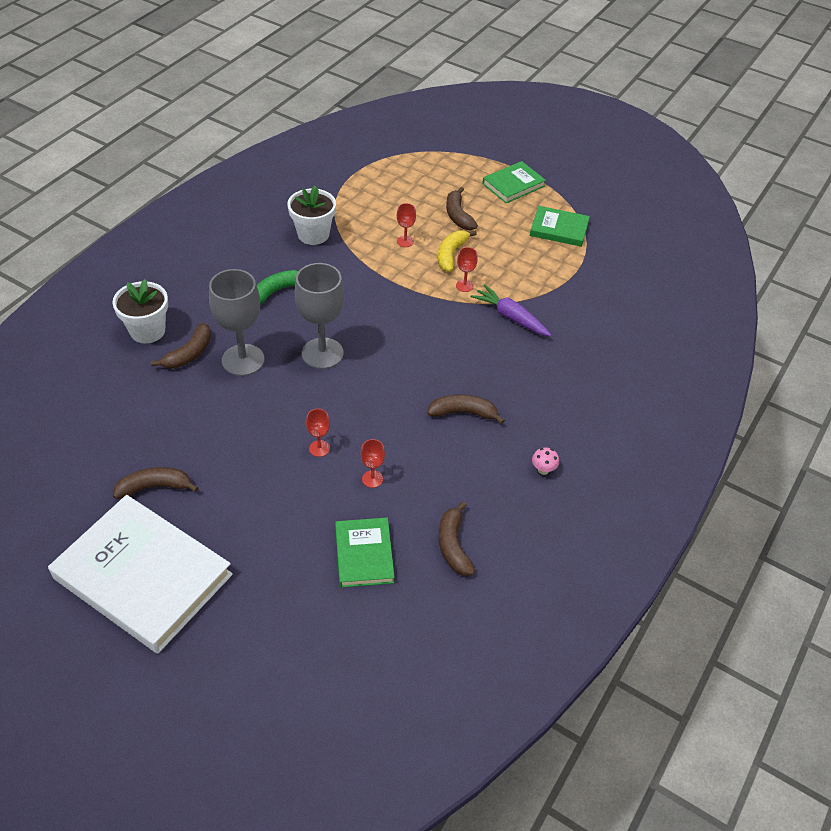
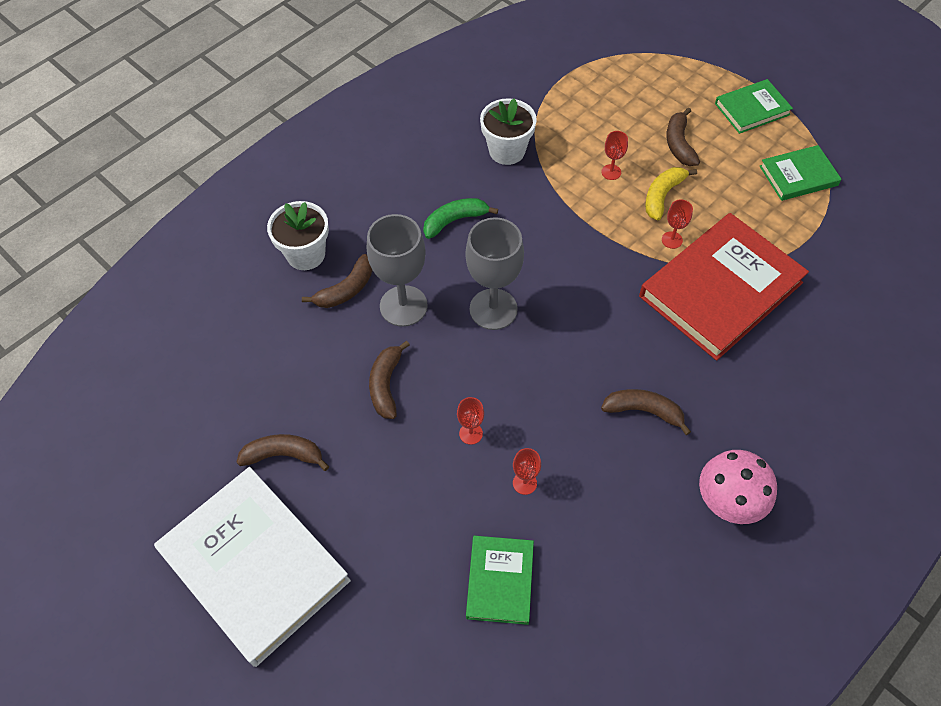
camera: 15 degrees right, 10 degrees up
brown banana [439,501,475,576] -> brown banana moved to [369,341,410,419]
purple carrot [471,284,551,336] -> red book [639,213,809,361]
green book [530,206,590,247] -> green book turned 45 degrees counterclockwise [760,145,842,201]
pink mushroom [532,447,559,475] -> pink mushroom [699,450,777,524], size x2.28

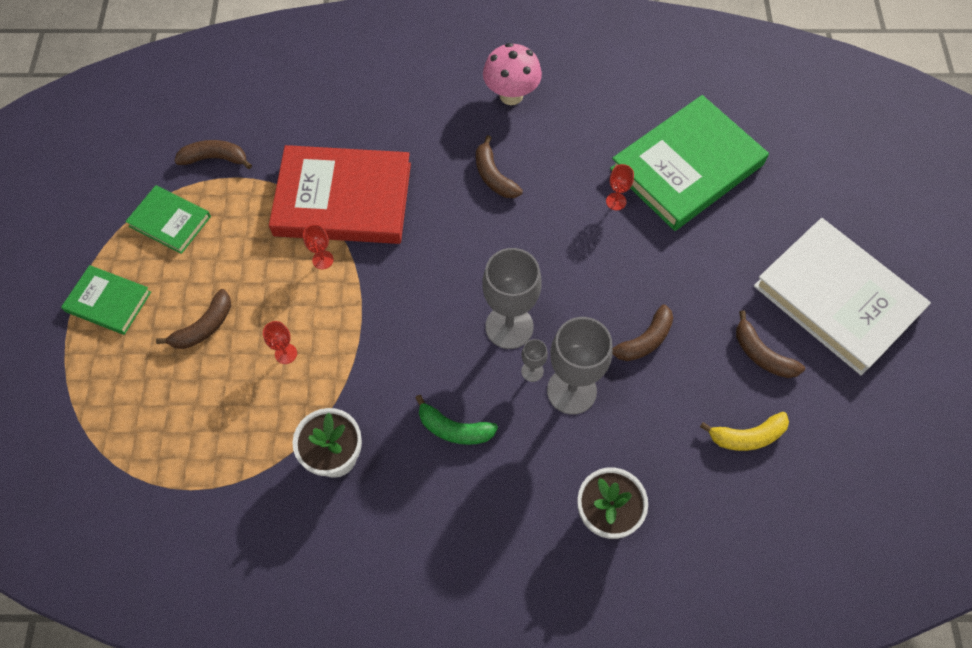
camera: 135 degrees left, 5 degrees up
white book [154,467,351,667] -> white book turned 45 degrees counterclockwise [754,218,931,375]
brown banana [302,254,373,308] -> brown banana moved to [174,140,252,169]
red goblet [457,397,484,445] -> none
green book [466,536,534,625] -> green book [610,95,769,231], size x1.96
yellow banana [645,167,697,220] -> yellow banana moved to [700,412,789,451]
none -> grey goblet [521,339,548,382]

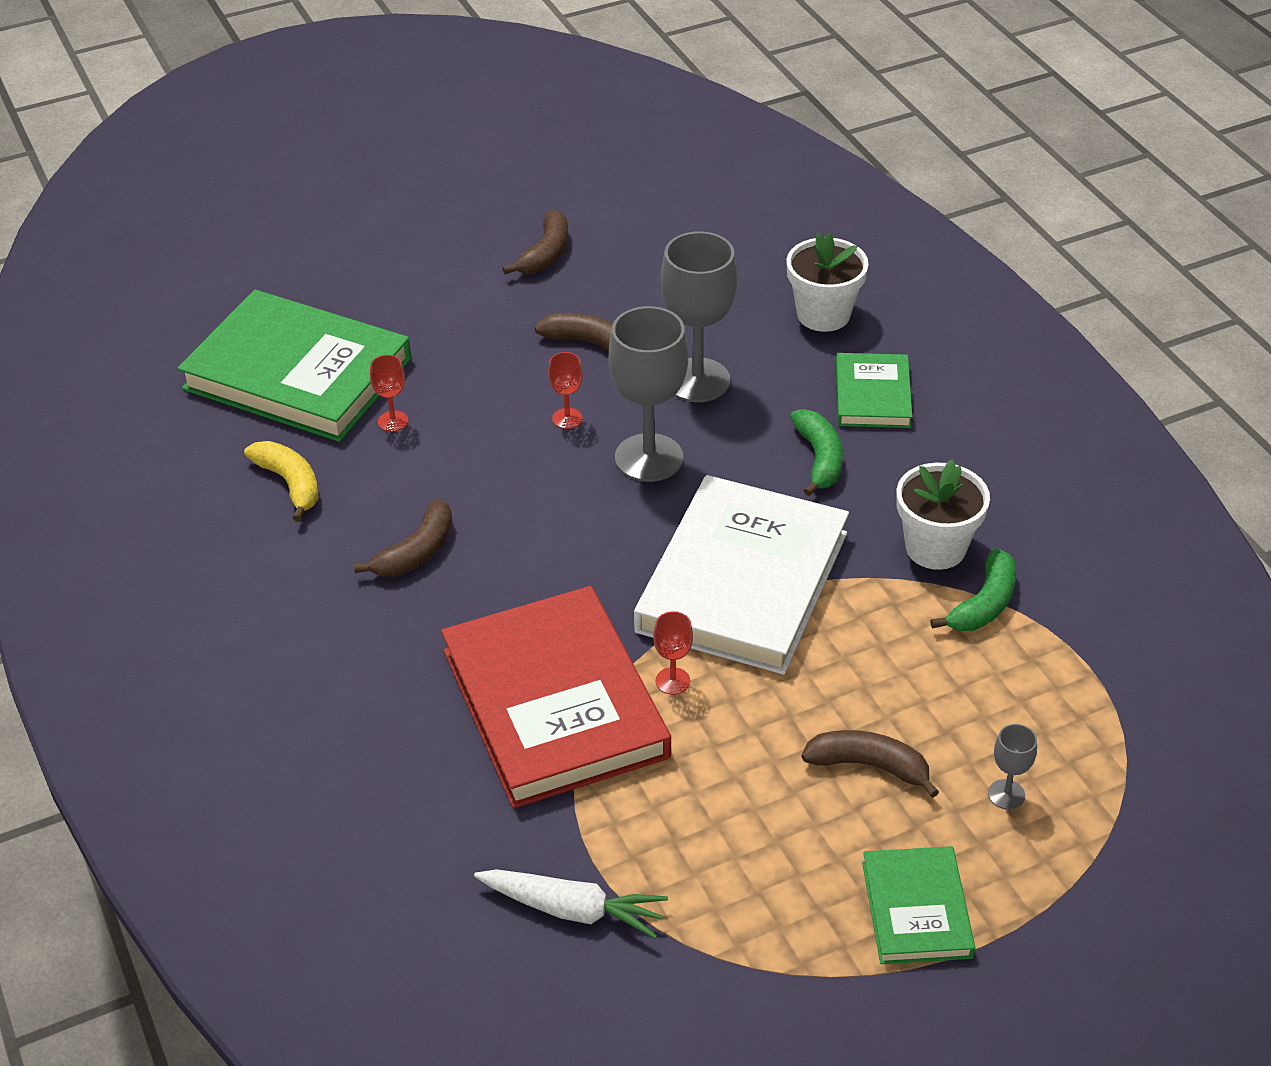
camera: 115 degrees left, 20 degrees down
green book [125,185,211,254] -> green book moved to [836,353,912,428]
brown banana [174,140,252,169] -> white carrot [474,869,668,938]
red goblet [263,321,297,364] -> red goblet moved to [548,352,583,429]
pink mushroom [483,43,542,105] -> none
grey goblet [521,339,548,382] -> grey goblet moved to [988,724,1037,810]
yellow banana [700,412,789,451] -> yellow banana moved to [244,441,319,522]
white book [754,218,931,375] -> white book moved to [634,475,849,675]
none -> green banana [930,548,1016,631]

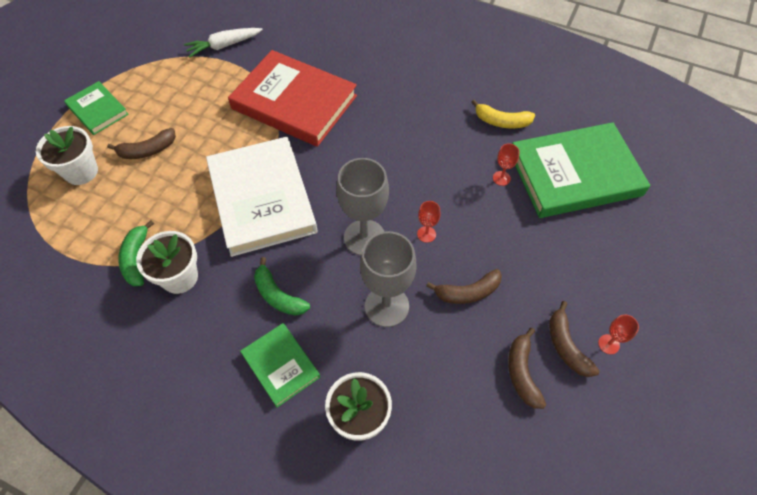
camera: 140 degrees right, 15 degrees up
brown banana [354,499,452,577] -> brown banana moved to [508,328,546,409]
red goblet [653,611,693,695] -> red goblet moved to [598,314,639,354]
grey goblet [988,724,1037,810] -> white flower pot [36,126,98,185]

